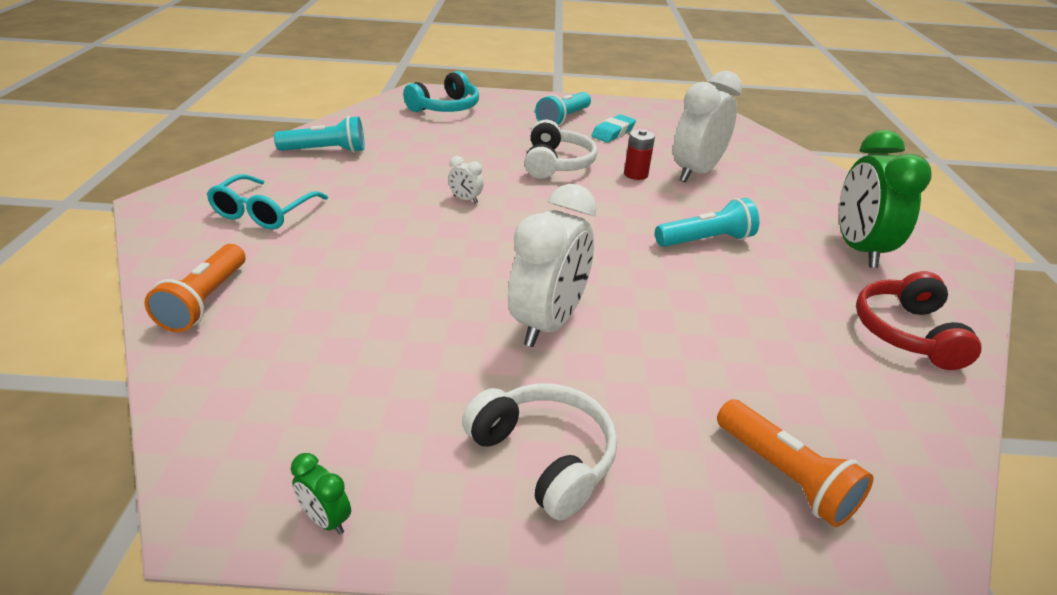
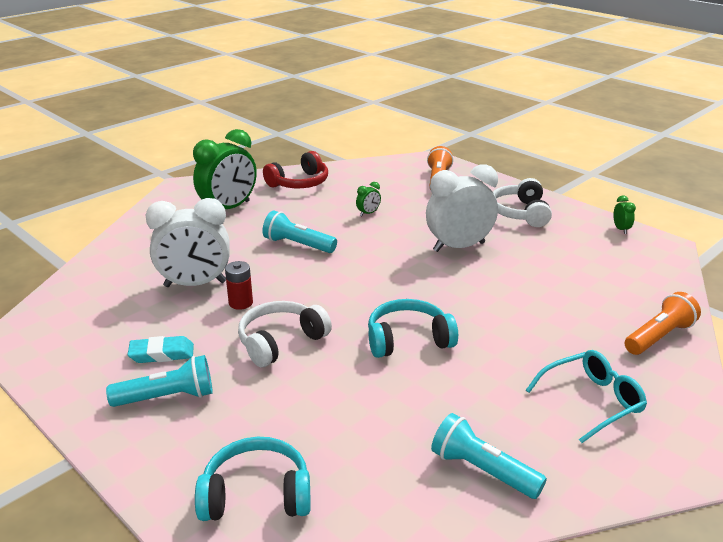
camera: 135 degrees left, 5 degrees down
white clock [448,156,484,203] -> turquoise headphones [368,299,458,358]
none -> green clock [356,182,381,216]

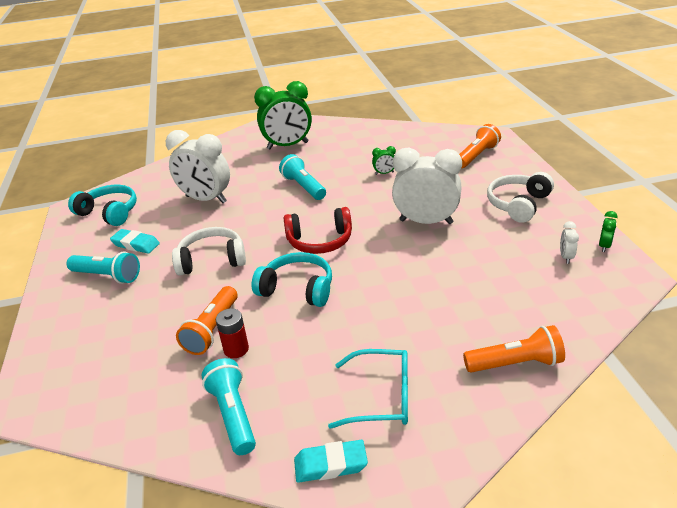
camera: 35 degrees right, 5 degrees up
turquoise headphones [195,437,311,521] -> turquoise headphones moved to [68,185,137,226]
red battery [225,261,253,310] -> red battery moved to [216,308,249,358]
red headphones [263,151,328,188] -> red headphones moved to [284,207,352,254]
none -> orange flashlight [176,286,237,355]
none -> turquoise eraser [294,440,368,483]
none -> white clock [560,221,579,264]

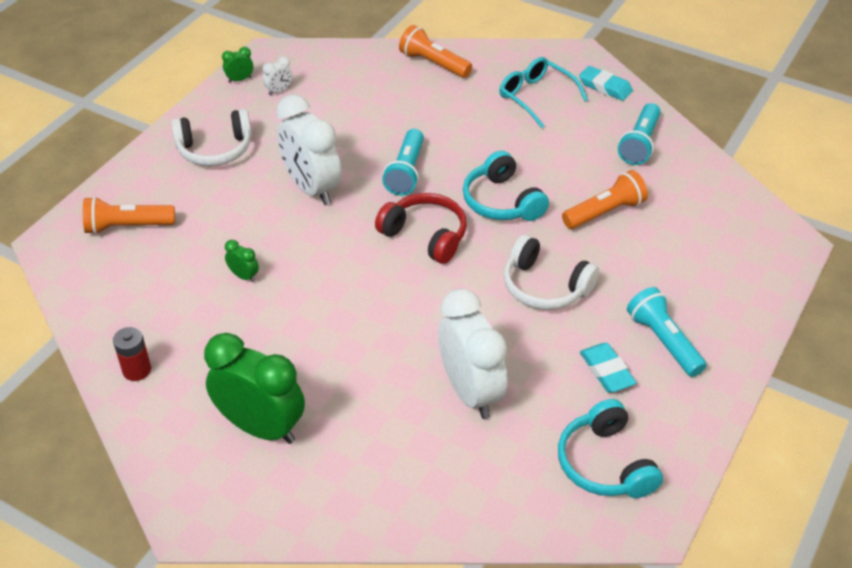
camera: 140 degrees left, 10 degrees up
red battery [216,308,249,358] -> red battery moved to [113,327,151,381]
turquoise flashlight [279,154,326,200] -> turquoise flashlight moved to [382,129,424,196]

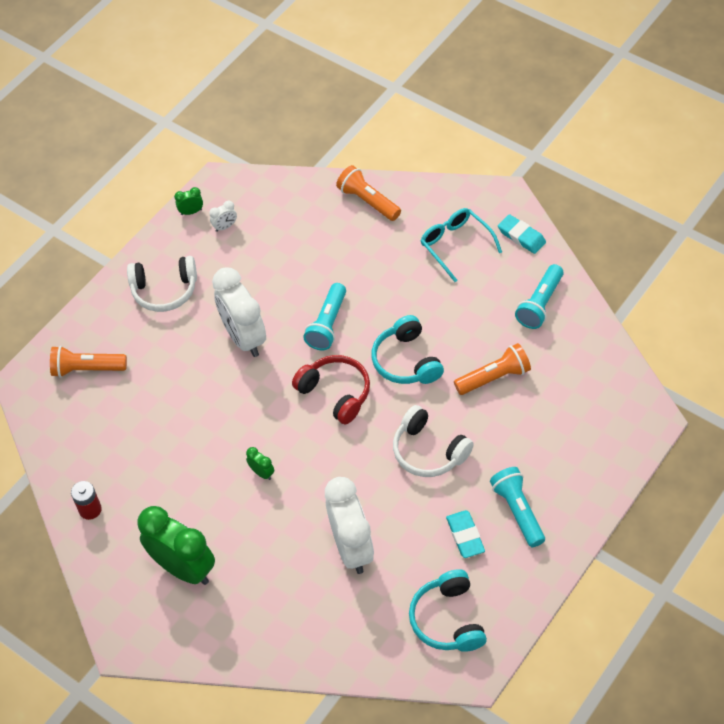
camera: 10 degrees right, 10 degrees up
green clock [225,240,259,282] -> green clock moved to [246,447,274,480]

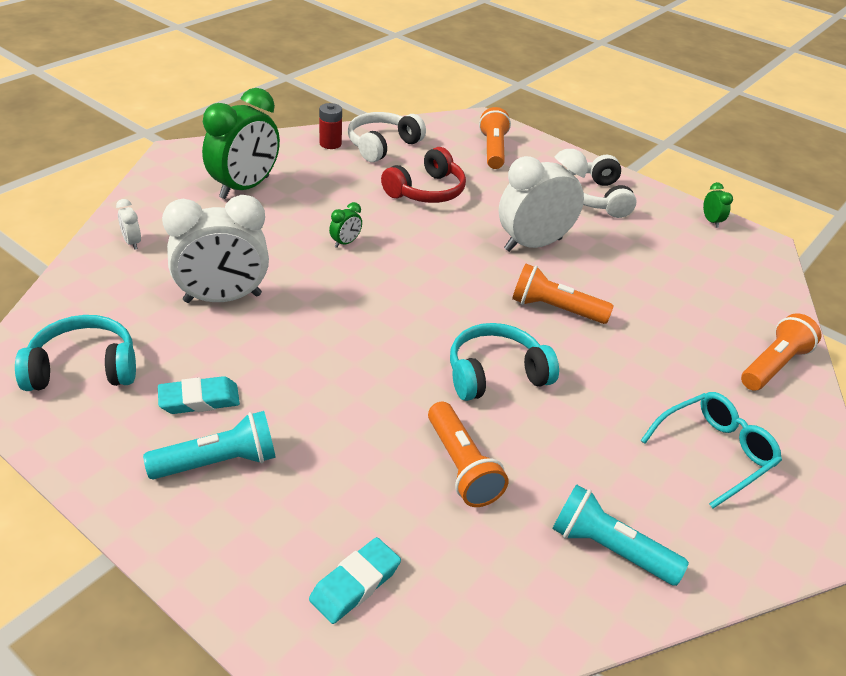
camera: 85 degrees right, 15 degrees down
white clock [209,201,237,232] -> white clock moved to [116,199,141,250]
red headphones [292,355,370,424] -> red headphones moved to [381,147,466,203]
turquoise flashlight [303,283,346,350] -> orange flashlight [512,264,614,324]
white headphones [393,405,474,477] -> white headphones moved to [348,112,426,162]
turquoise eraser [498,214,546,254] -> turquoise eraser moved to [309,537,401,624]

